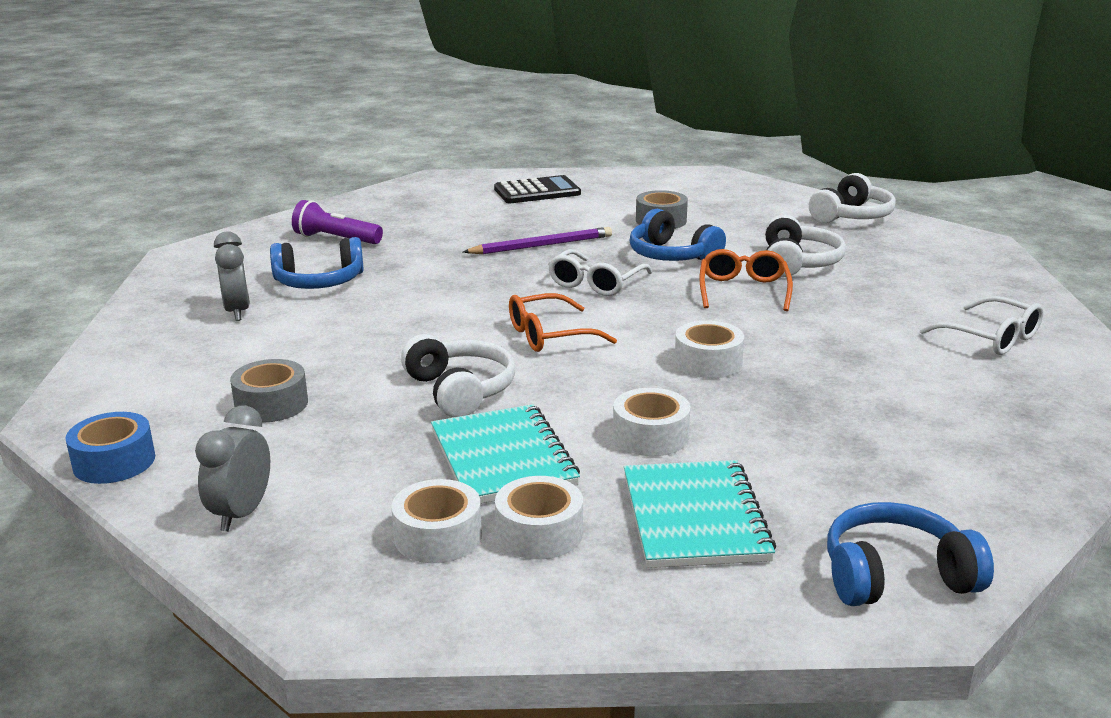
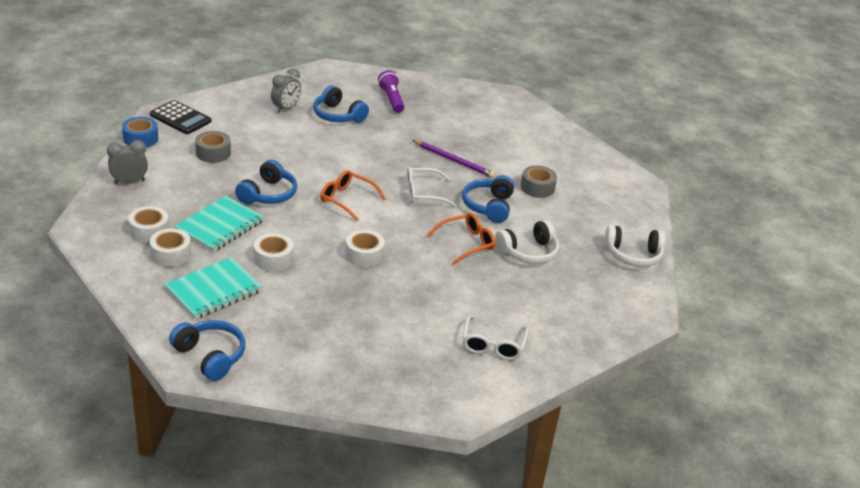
camera: 50 degrees right, 10 degrees up
white headphones [401,334,515,417] -> blue headphones [235,160,297,204]
black calculator [494,175,581,203] -> black calculator moved to [150,100,211,134]

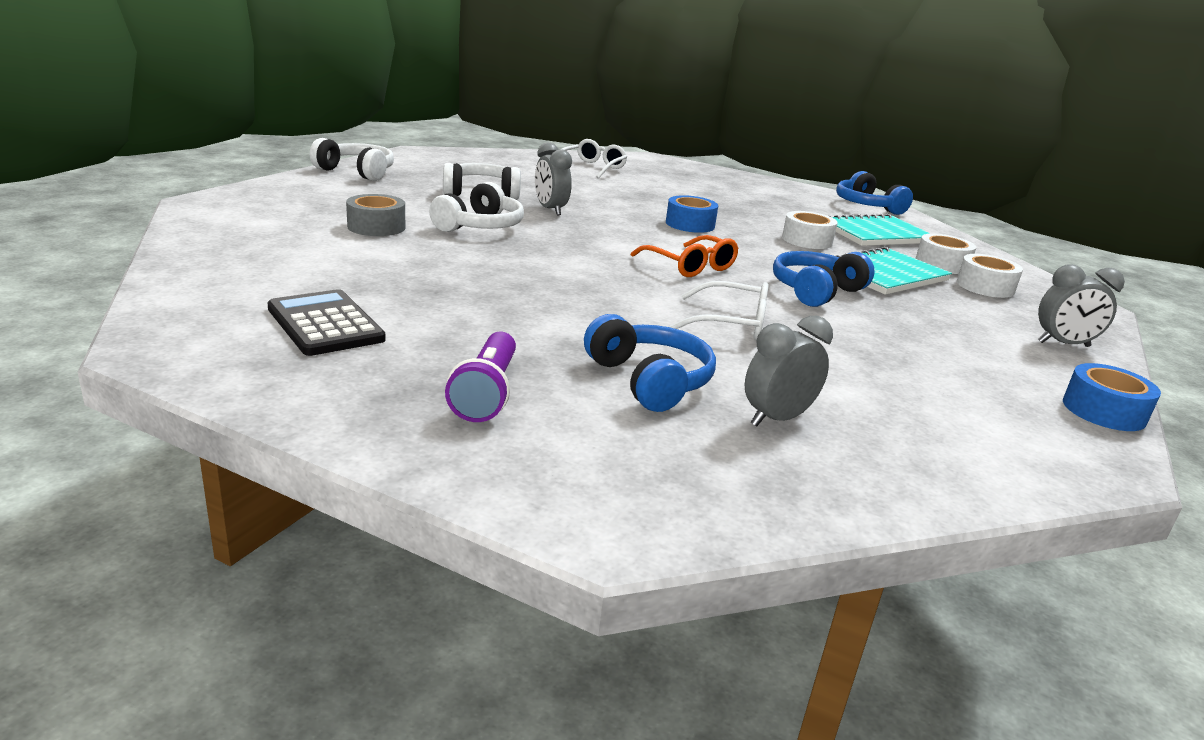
camera: 160 degrees left, 10 degrees down
black calculator [150,100,211,134] -> black calculator moved to [267,289,386,356]
grey tape [195,131,231,163] -> none
white tape [345,230,385,267] -> blue tape [666,195,718,233]
white glasses [407,167,456,207] -> white glasses moved to [669,281,769,340]
purple pencil [412,140,495,178] -> none
orange glasses [427,213,495,265] -> grey clock [535,142,572,215]
blue headphones [462,175,514,223] -> white headphones [429,182,524,232]

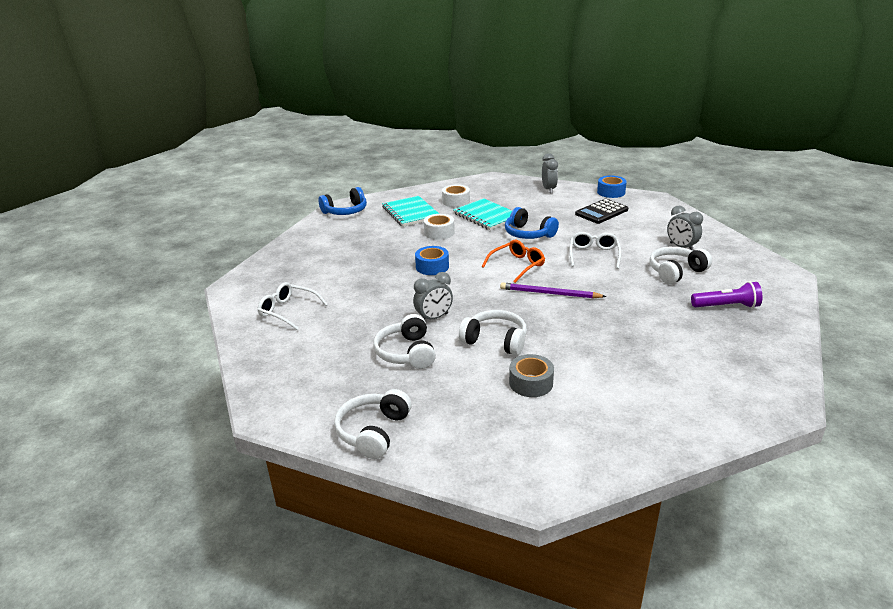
camera: 90 degrees left, 5 degrees up
black calculator [267,289,386,356] -> black calculator moved to [575,199,628,224]
blue headphones [584,314,716,412] -> white headphones [650,247,712,284]
white tape [957,254,1023,298] -> none
none -> purple pencil [500,282,607,299]

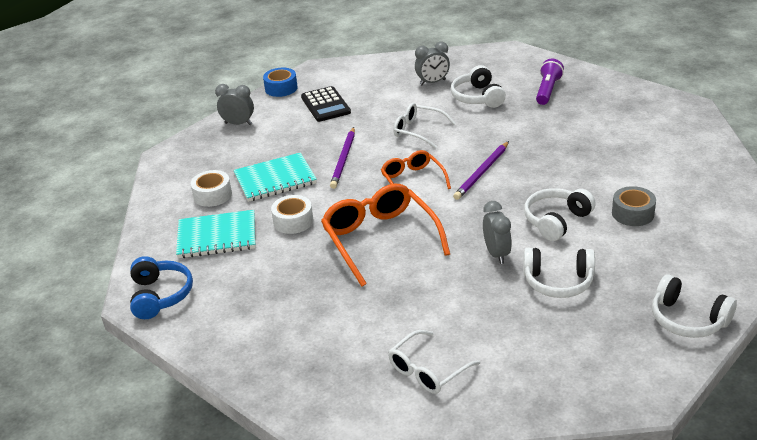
camera: 70 degrees left, 5 degrees up
blue tape [415,246,449,275] -> orange glasses [321,183,450,287]
blue headphones [505,207,559,239] -> purple pencil [330,127,355,189]

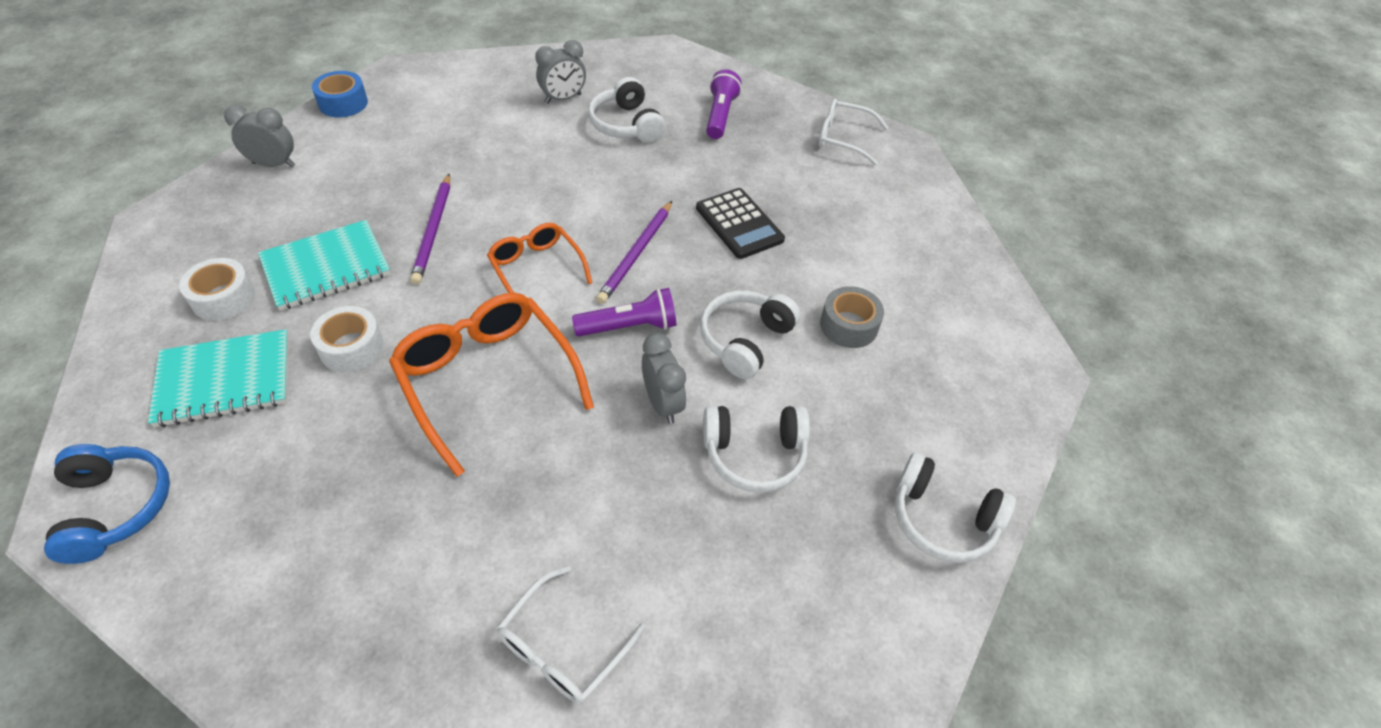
camera: 15 degrees left, 15 degrees up
black calculator [301,86,351,122] -> black calculator moved to [696,188,785,259]
white glasses [394,103,456,148] -> white glasses moved to [819,99,889,165]
none -> purple flashlight [572,288,676,336]

